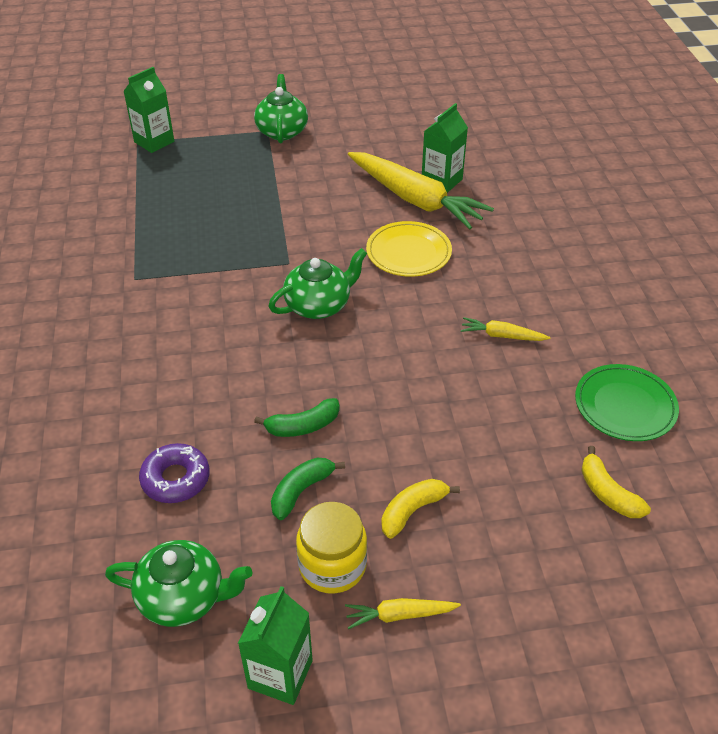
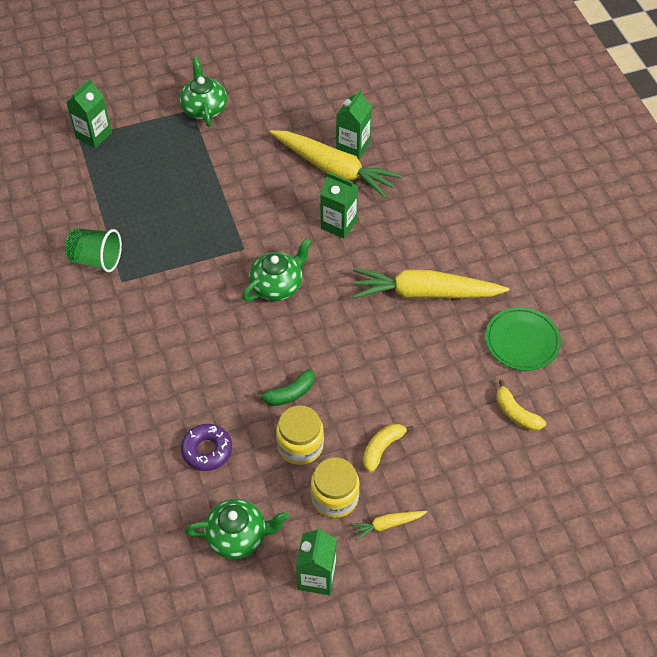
camera: 10 degrees left, 10 degrees up
green banana [271,458,345,520] -> yellow jar [276,405,324,465]
yellow plate [366,221,452,277] -> green carton [320,172,358,239]
yellow carrot [461,317,551,341] -> yellow carrot [352,268,509,299], size x2.26
none -> green cup [65,228,122,272]

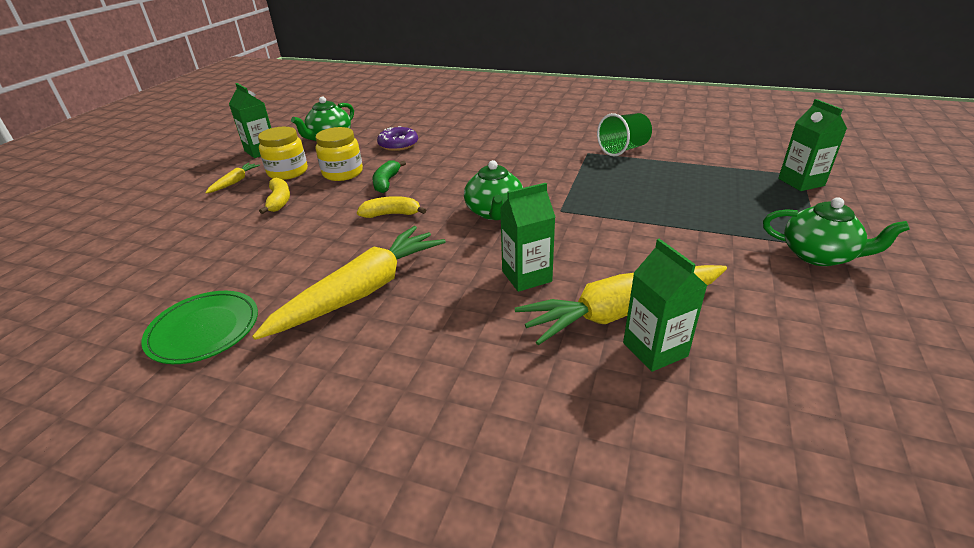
camera: 130 degrees right, 20 degrees down
yellow banana [496,380,546,431] -> yellow banana moved to [357,196,426,218]

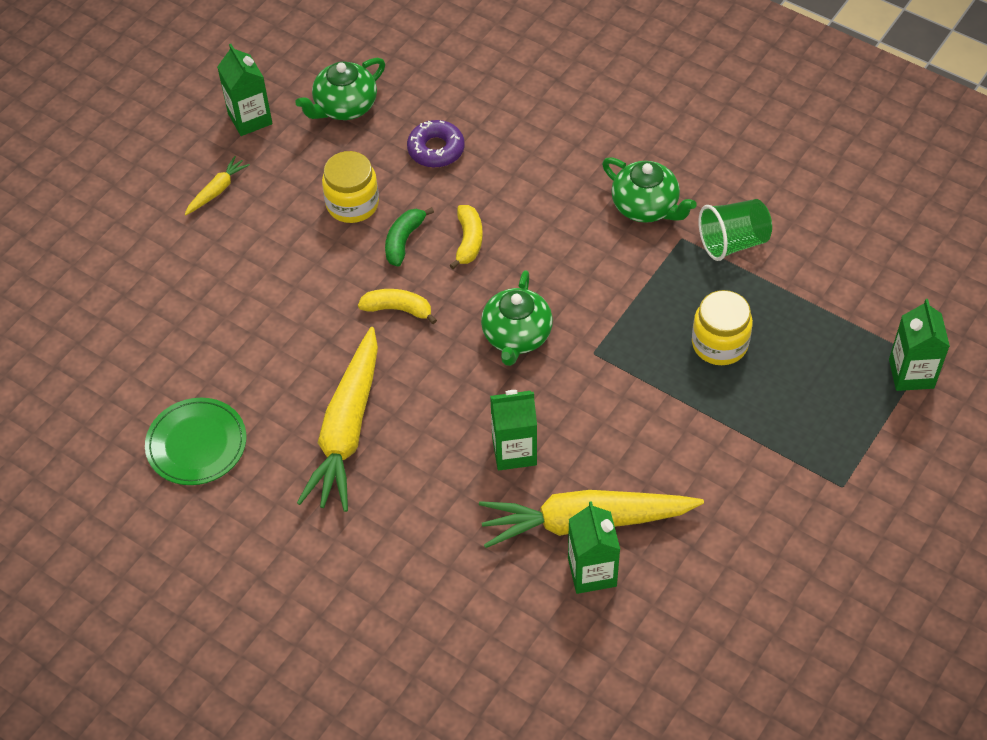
camera: 15 degrees right, 20 degrees up
yellow carrot [252,226,446,340] -> yellow carrot turned 135 degrees clockwise [297,327,378,512]
yellow jar [258,127,308,180] -> yellow jar moved to [692,290,753,365]
yellow banana [259,177,290,214] -> yellow banana moved to [450,205,483,269]
green teapot [763,197,910,266] -> green teapot moved to [602,157,697,223]

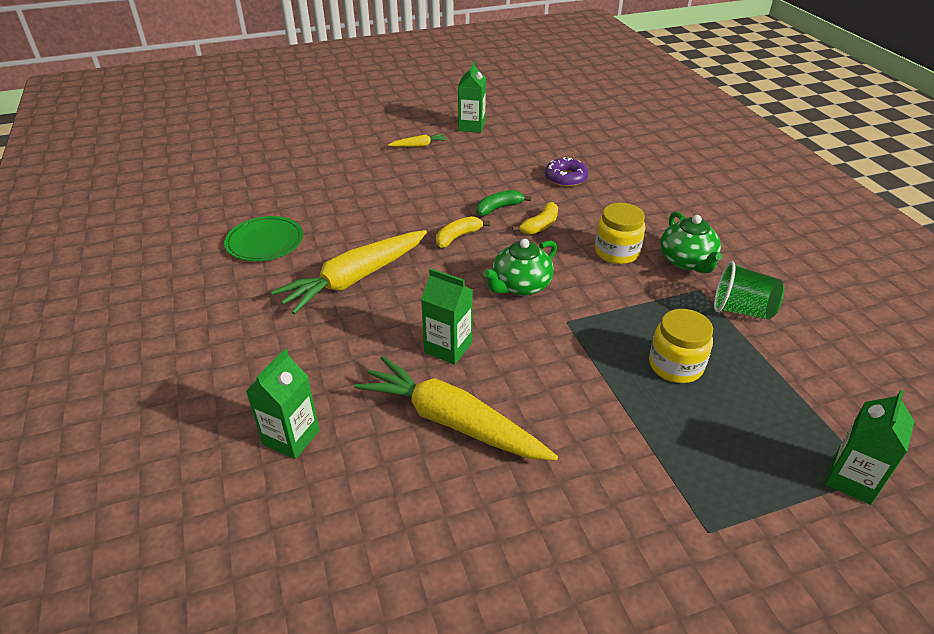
camera: 35 degrees right, 15 degrees down
green teapot [295,58,385,120] -> none
yellow jar [322,151,379,223] -> yellow jar moved to [595,203,645,264]
yellow banana [358,289,437,324] -> yellow banana turned 90 degrees counterclockwise [436,216,490,248]
green carton [568,501,620,594] -> green carton moved to [246,349,320,459]

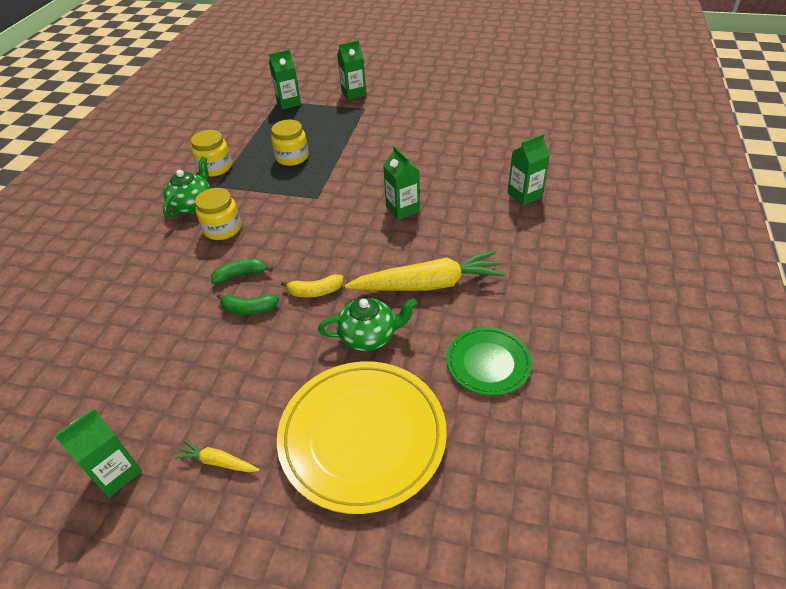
camera: 145 degrees left, 5 degrees up
yellow carrot [354,356,558,461] -> none
green teapot [483,239,557,296] -> green teapot moved to [318,298,417,351]
yellow banana [512,202,558,235] -> green banana [211,258,273,284]
purple donut [545,157,588,187] -> none
green cup [714,261,785,320] -> yellow jar [191,130,232,177]
none -> yellow plate [277,362,447,514]
none -> green carton [337,40,366,100]

